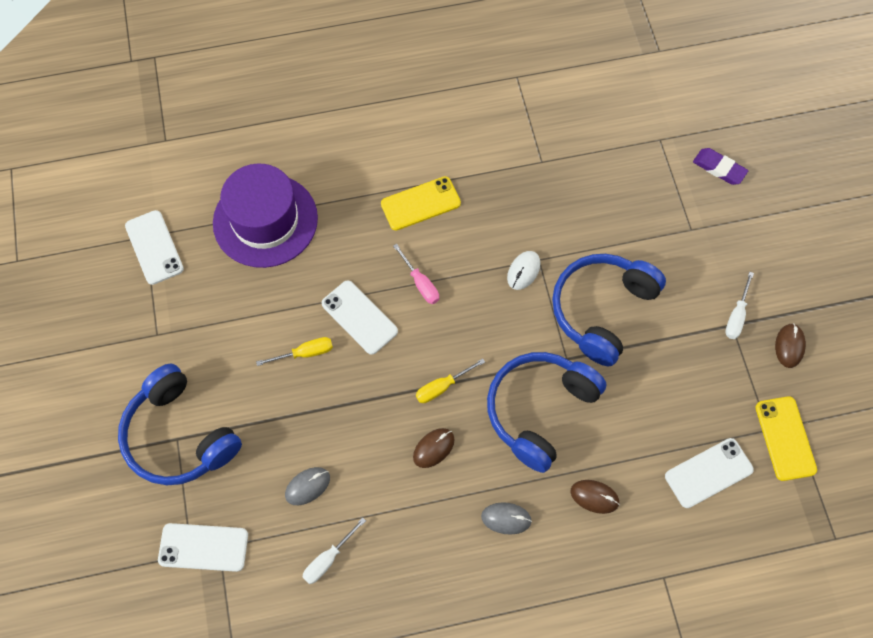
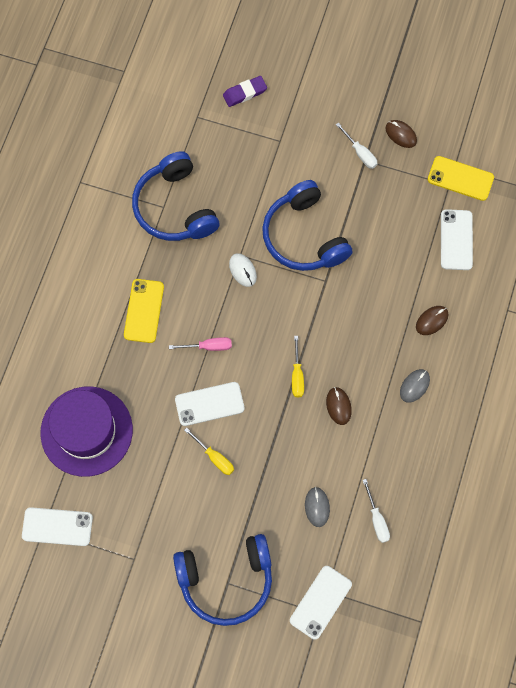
camera: 60 degrees left, 5 degrees up
yellow screwdriver [256,337,333,366] -> yellow screwdriver turned 120 degrees clockwise [184,428,234,475]
blue headphones [487,352,607,473] -> blue headphones moved to [132,151,220,241]

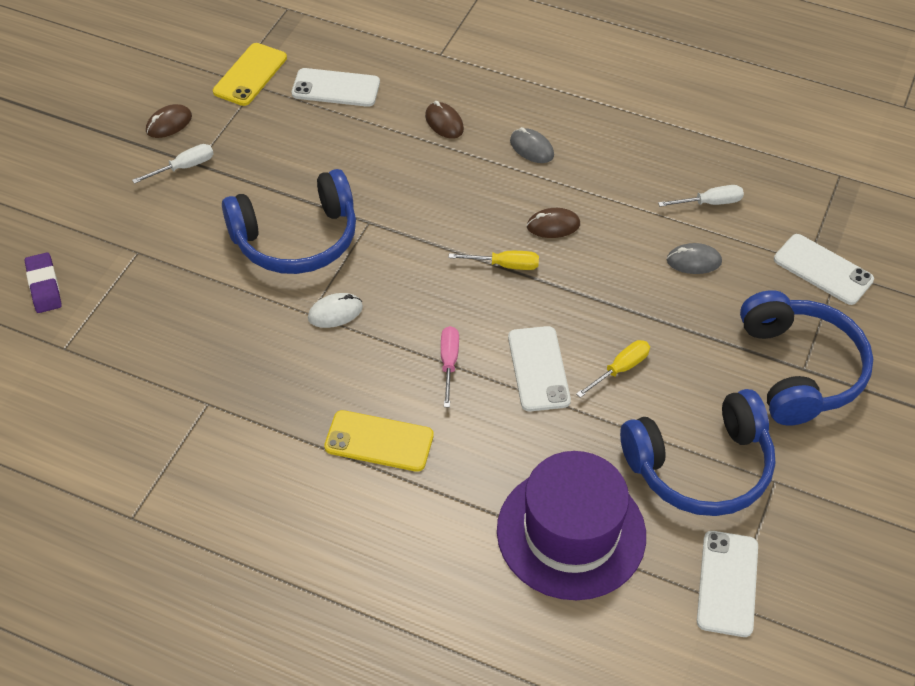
camera: 85 degrees left, 20 degrees down
blue headphones [132,151,220,241] -> blue headphones moved to [620,389,775,516]

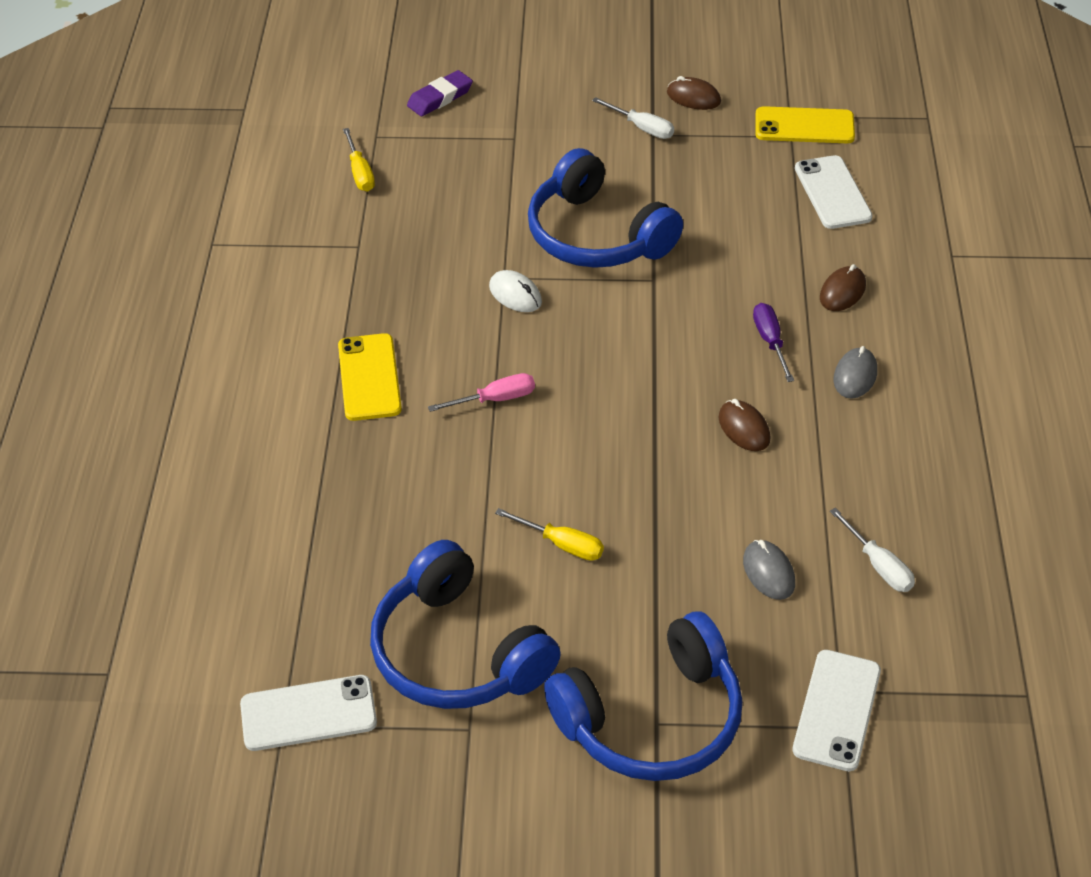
camera: 70 degrees right, 5 degrees down
yellow screwdriver [449,251,539,270] -> yellow screwdriver moved to [343,128,375,191]
purple hat [497,451,646,600] -> none
white phone [508,326,571,412] -> none
none -> purple screwdriver [753,303,794,382]

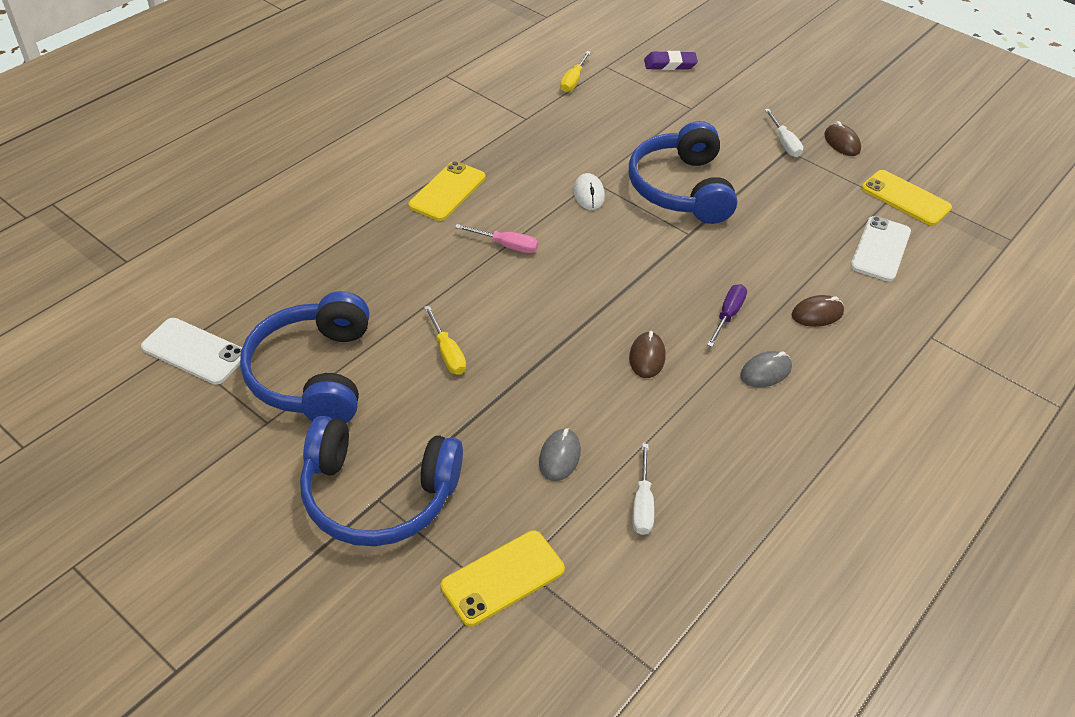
camera: 35 degrees right, 0 degrees up
white phone [793,650,881,771] -> yellow phone [441,531,565,626]

